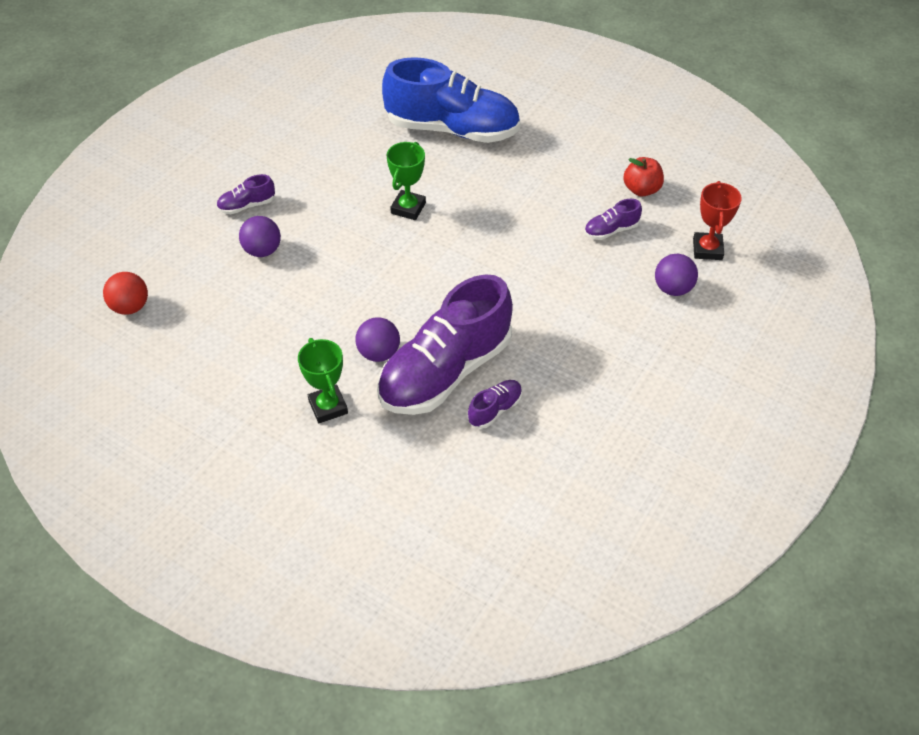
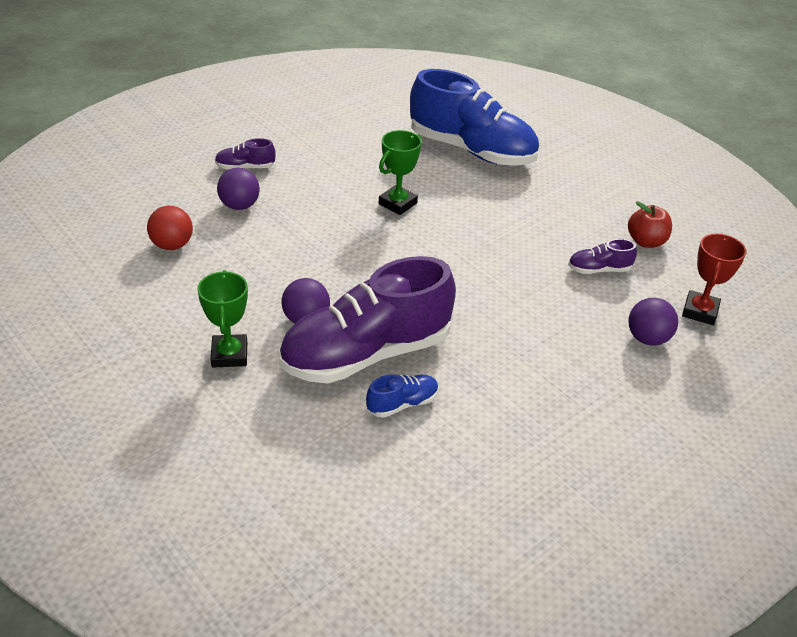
camera: 15 degrees right, 10 degrees down
red ball [103,272,148,315] -> red ball moved to [147,206,193,250]
purple shoe [468,380,522,429] -> blue shoe [366,374,439,418]

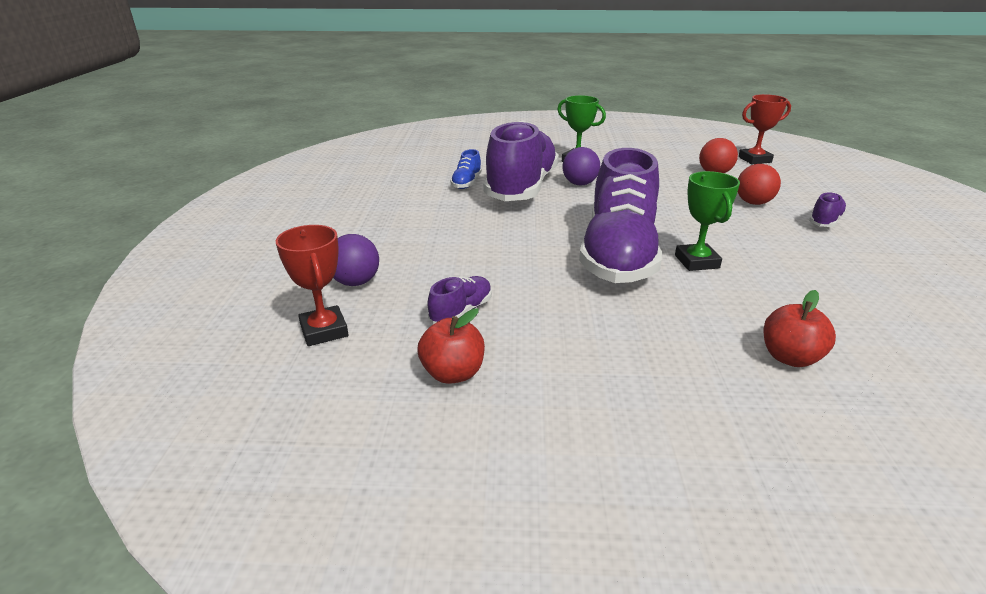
camera: 135 degrees right, 10 degrees down
purple ball [217,168,260,210] -> red ball [738,164,781,205]
blue shoe [410,69,539,166] -> red apple [764,290,836,367]
none -> purple shoe [579,148,662,283]
none -> red trophy [738,94,791,164]

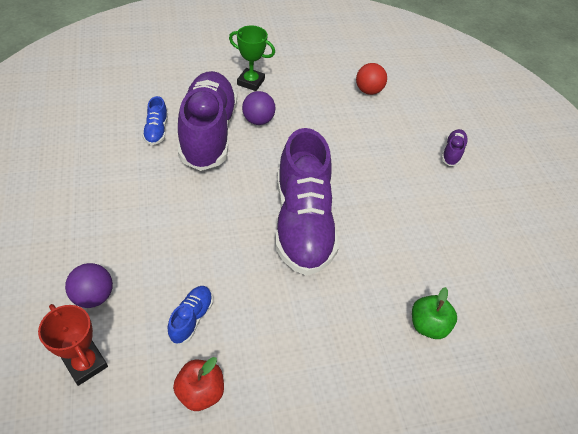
camera: 20 degrees left, 20 degrees up
purple shoe [427,276,492,324] -> blue shoe [168,286,213,344]
green trophy [675,171,740,271] -> none
red trophy [738,94,791,164] -> none
red ball [738,164,781,205] -> none
red apple [764,290,836,367] -> green apple [412,287,457,339]

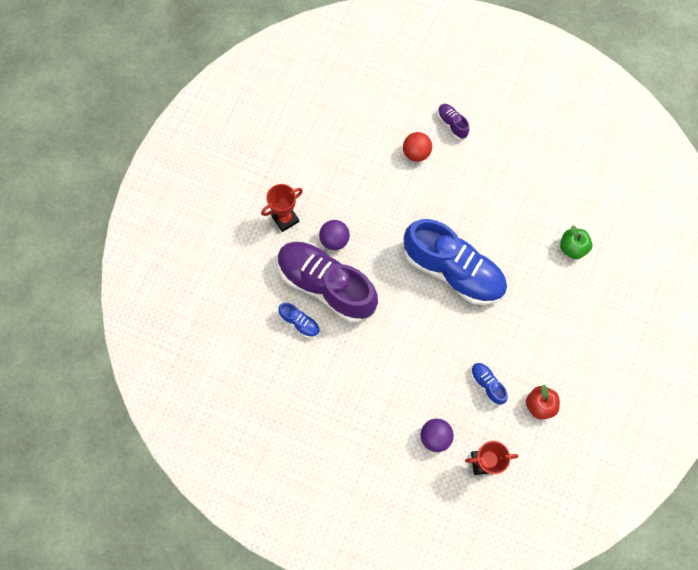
camera: 50 degrees left, 20 degrees up
green trophy [229,25,275,91] -> red trophy [261,184,303,232]
purple shoe [275,128,339,275] -> blue shoe [404,219,507,305]
red ball [356,63,387,95] -> red ball moved to [403,132,432,162]

